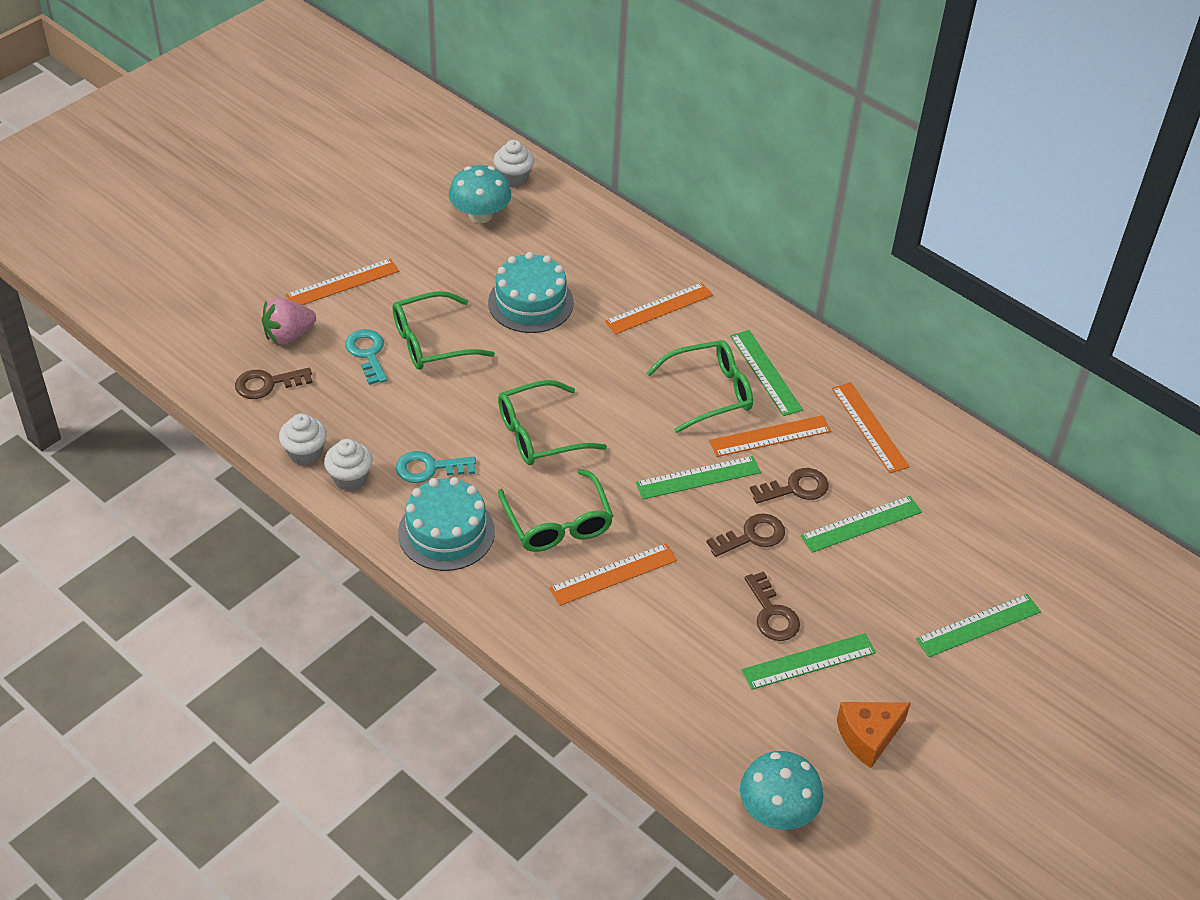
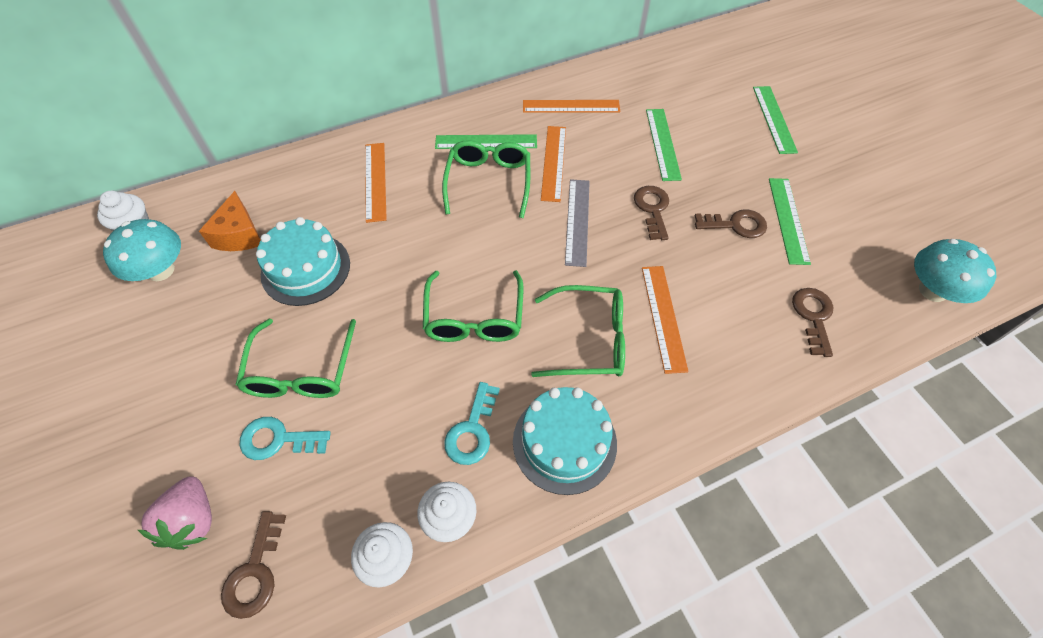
camera: 65 degrees left, 10 degrees up
orange ruler [285,258,399,305] -> none
green ruler [635,456,761,499] -> grey ruler [565,179,590,267]
brown key [750,468,829,504] -> brown key moved to [792,288,833,357]
orange cheese [837,702,911,768] -> orange cheese moved to [199,191,261,251]

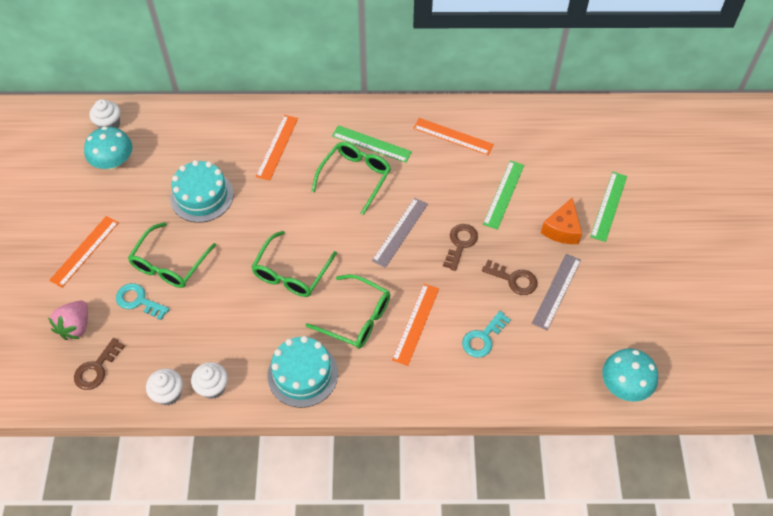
camera: 25 degrees right, 0 degrees up
orange cheese [199,191,261,251] -> orange cheese moved to [541,198,582,244]
turquoise key [444,382,500,465] -> turquoise key moved to [462,311,511,358]
orange ruler [541,126,566,202] -> orange ruler moved to [49,216,119,288]
green ruler [769,178,811,265] -> grey ruler [532,254,581,330]
brown key [792,288,833,357] -> none

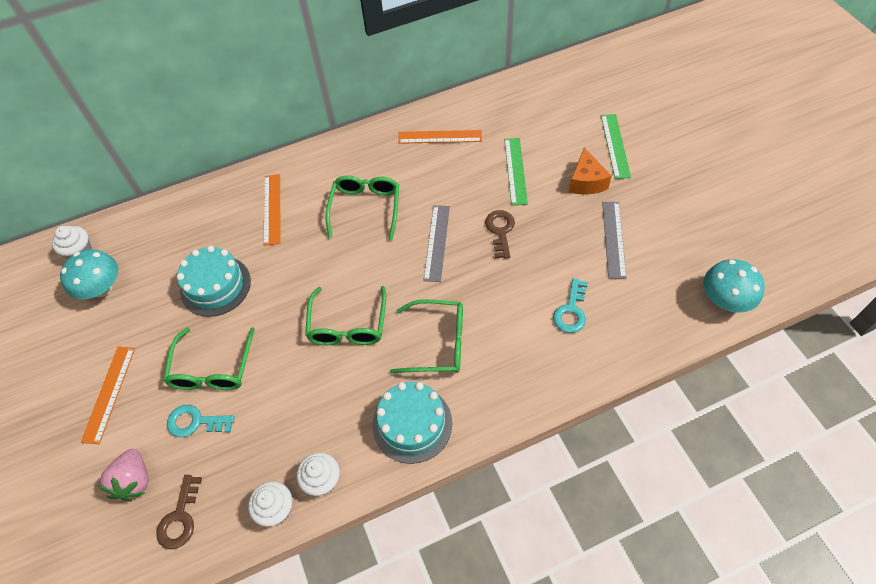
camera: 20 degrees left, 0 degrees up
green ruler [332,125,412,163] -> none
orange ruler [392,284,439,366] -> none
brown key [482,260,537,295] -> none

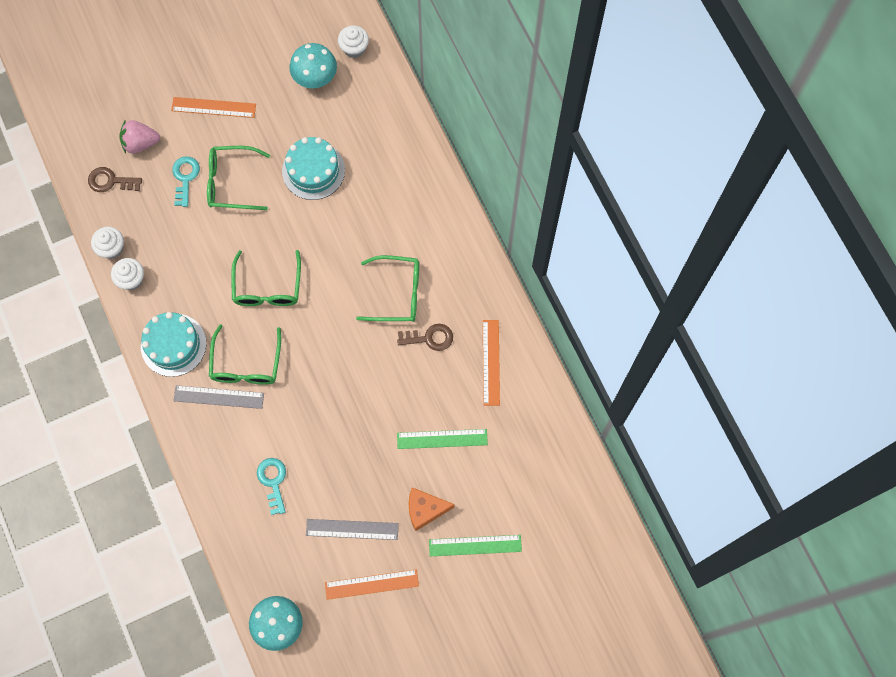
camera: 85 degrees right, 15 degrees up
orange ruler [264,174,281,246] -> orange ruler moved to [325,569,419,600]
green glasses [305,286,386,345] -> green glasses turned 90 degrees counterclockwise [231,250,301,306]
grey ruler [423,205,450,282] -> grey ruler moved to [173,385,264,409]
brown key [485,210,515,259] -> brown key moved to [397,324,453,351]
turquoise key [553,278,588,333] -> turquoise key turned 60 degrees clockwise [257,458,286,515]

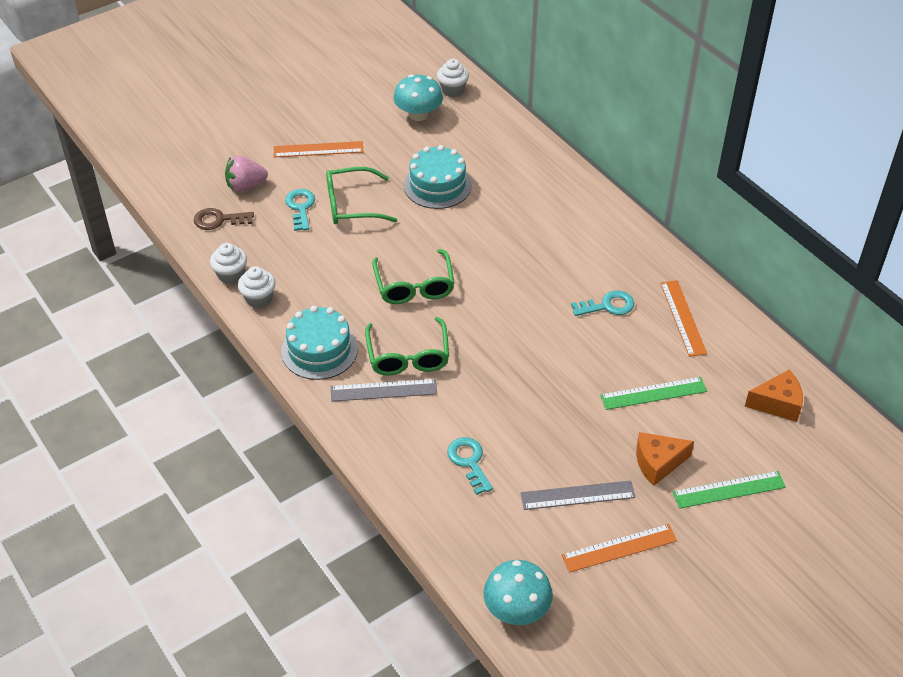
camera: 10 degrees left, 25 degrees down
green glasses [356,255,419,322] -> none
brown key [397,324,453,351] -> turquoise key [571,290,634,316]
none -> orange cheese [745,370,803,422]

